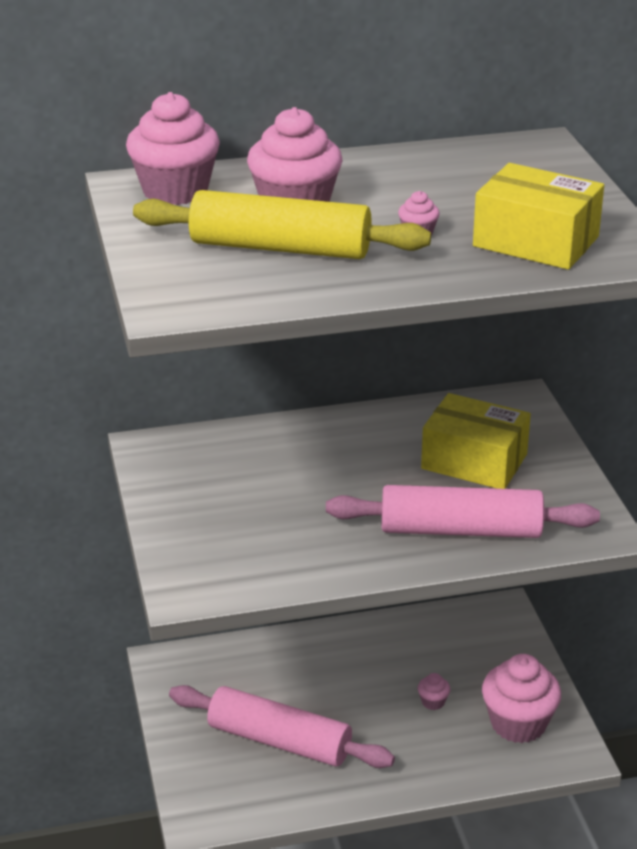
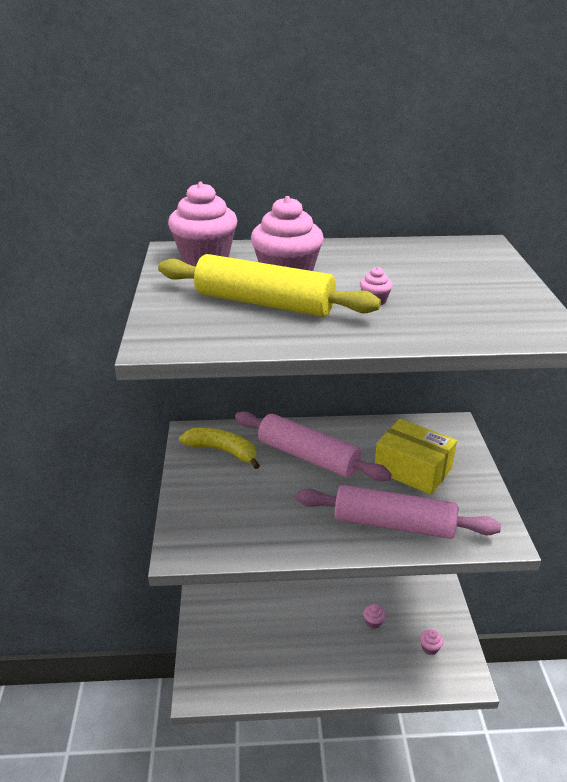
camera: 10 degrees right, 0 degrees up
pink rolling pin [169,685,395,768] -> pink rolling pin moved to [235,411,392,482]
yellow box [473,163,604,270] -> none
pink cupcake [482,654,561,743] -> pink cupcake [420,630,443,655], size x0.43
none -> yellow banana [179,428,260,469]

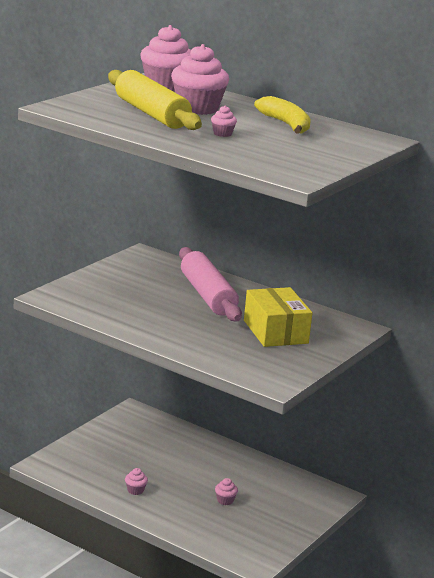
camera: 35 degrees right, 10 degrees down
yellow banana [179,428,260,469] -> yellow banana moved to [254,96,311,134]
pink rolling pin [296,485,501,539] -> none
pink cupcake [420,630,443,655] -> pink cupcake moved to [125,468,148,495]

